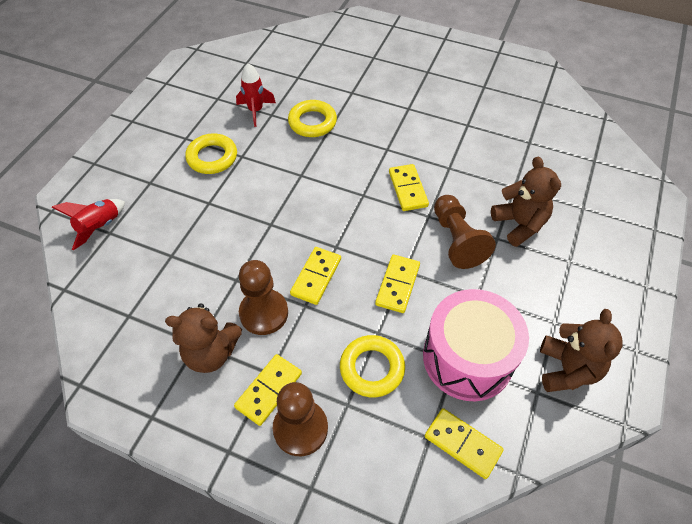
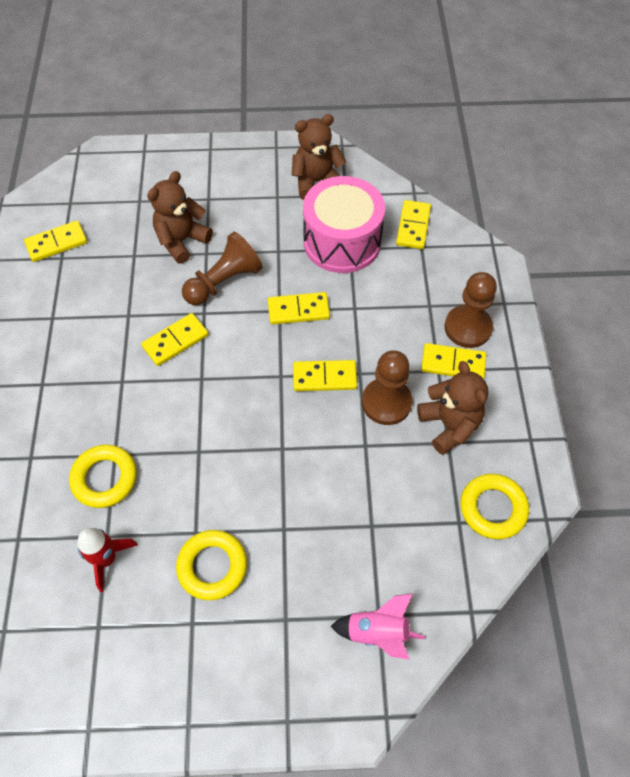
camera: 115 degrees left, 5 degrees up
red rocket [52,199,125,250] -> pink rocket [330,593,425,660]
yellow ring [340,335,405,398] -> yellow ring moved to [460,474,529,539]
none -> yellow domino [24,221,87,262]

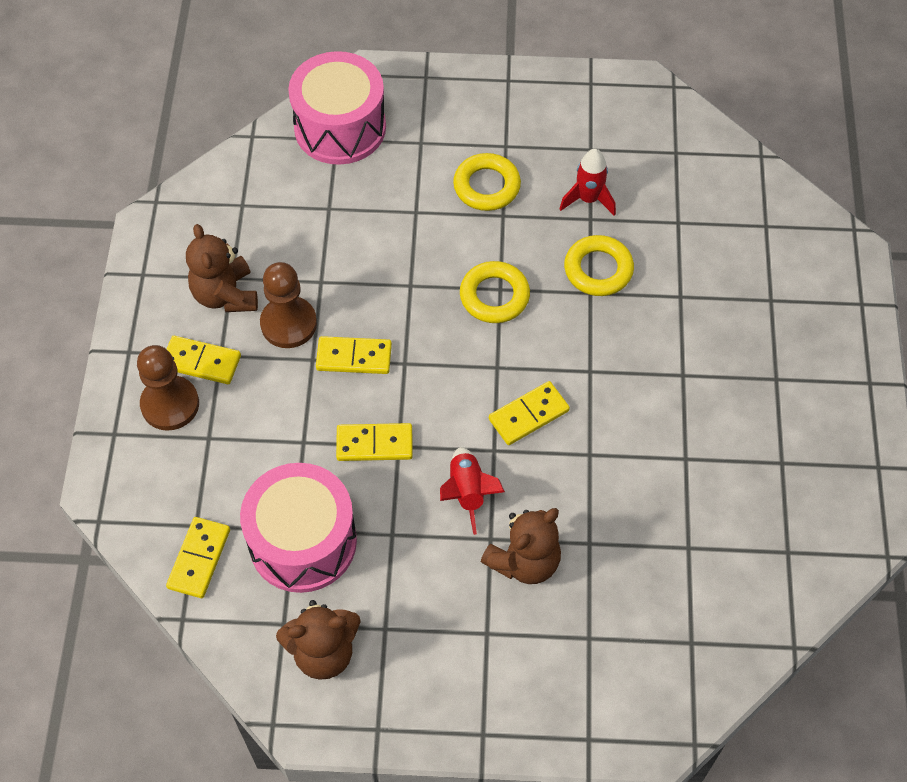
camera: 175 degrees left, 0 degrees up
yellow domino [24,221,87,262] -> none
brown pawn [182,232,263,305] -> red rocket [440,447,505,535]
pink rocket [330,593,425,660] -> pink drum [288,51,386,165]
yellow ring [460,474,529,539] -> yellow ring moved to [460,261,530,323]

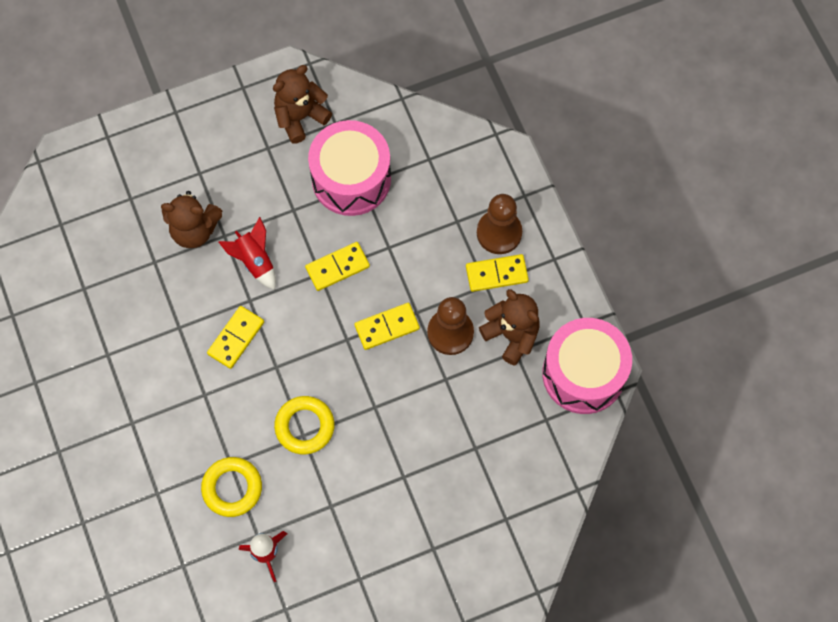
camera: 155 degrees right, 10 degrees up
yellow domino [166,517,230,598] -> none
pink drum [288,51,386,165] -> pink drum moved to [542,318,632,414]
yellow ring [453,153,521,211] -> none
brown teddy bear [481,508,561,584] -> brown teddy bear turned 105 degrees counterclockwise [161,191,222,248]

